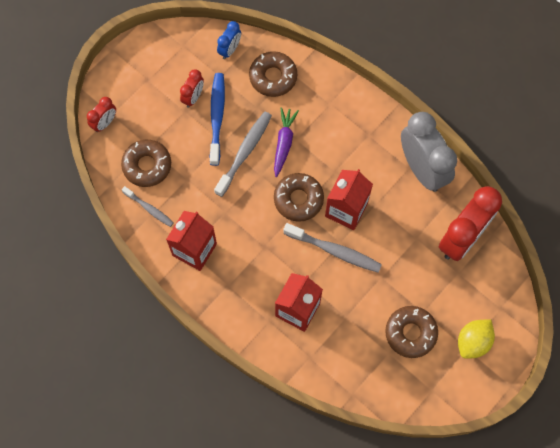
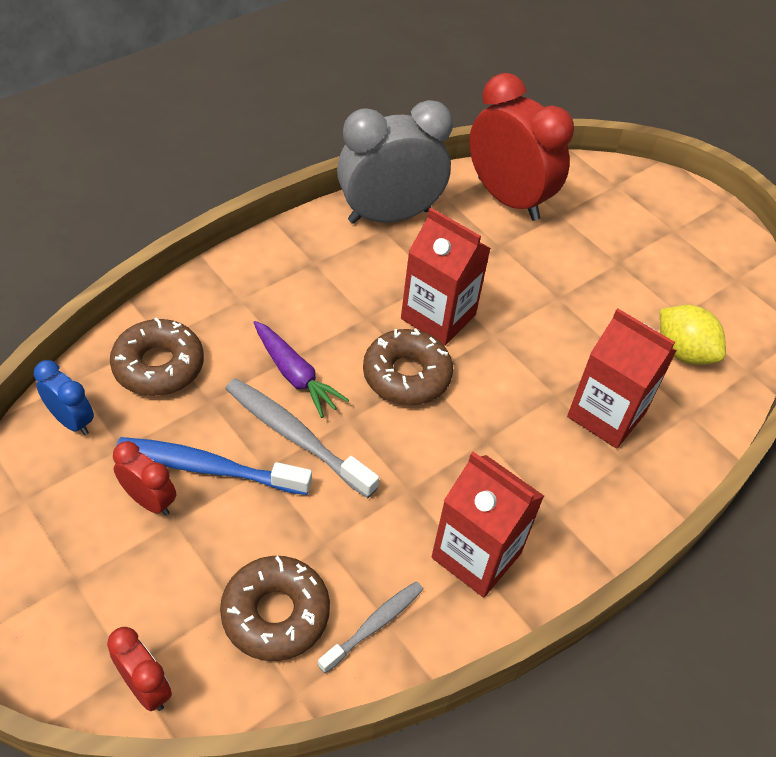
camera: 85 degrees left, 20 degrees down
purple carrot [274,107,299,177] -> purple carrot turned 150 degrees counterclockwise [253,321,349,418]
grey toothbrush [283,223,382,273] -> none
brown donut [385,306,438,358] -> none
yellow lemon [458,319,495,359] -> yellow lemon moved to [660,305,726,365]

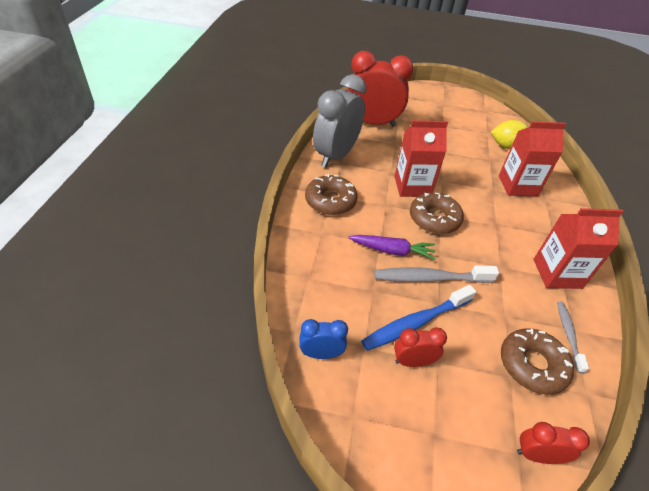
camera: 40 degrees left, 5 degrees down
brown donut [110,317,204,396] -> brown donut moved to [305,174,358,215]

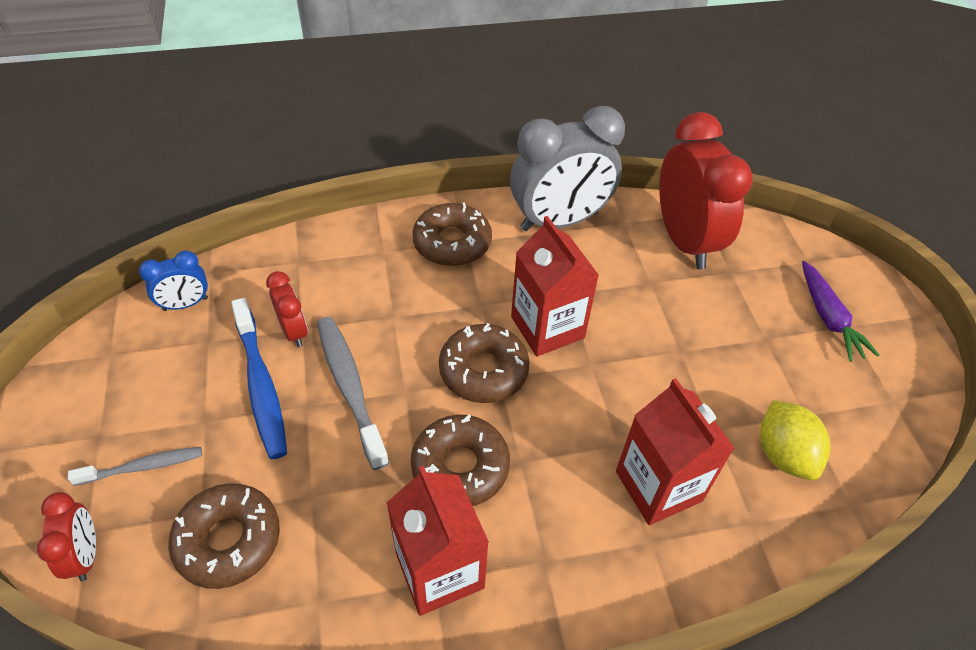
camera: 70 degrees right, 5 degrees up
blue clock [299,319,348,359] -> blue clock turned 90 degrees clockwise [139,251,208,311]
grey clock [313,74,367,168] -> grey clock turned 150 degrees clockwise [510,106,625,231]
purple carrot [349,235,435,260] -> purple carrot moved to [802,261,879,362]
blue toothbrush [361,285,476,351] -> blue toothbrush turned 150 degrees counterclockwise [231,298,287,459]
red clock [394,327,447,367] -> red clock moved to [266,271,308,347]
grey toothbrush [557,302,589,373] -> grey toothbrush moved to [68,447,202,486]
none -> brown donut [411,414,510,506]

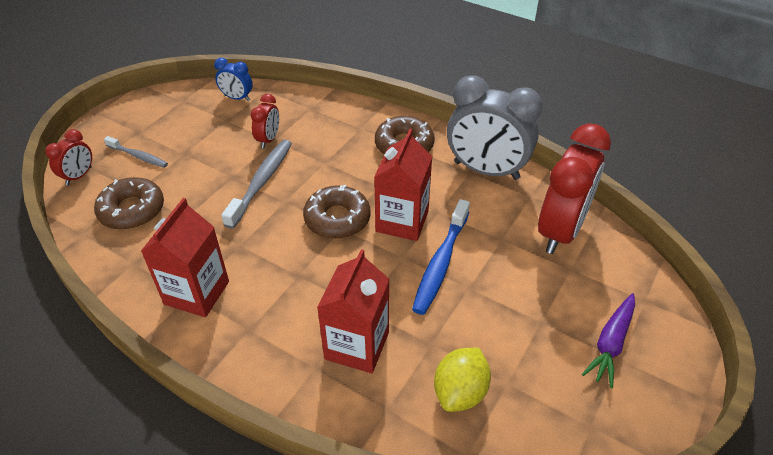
camera: 45 degrees right, 5 degrees down
blue toothbrush [231,298,287,459] -> blue toothbrush moved to [412,199,470,315]
brown donut [411,414,510,506] -> none

